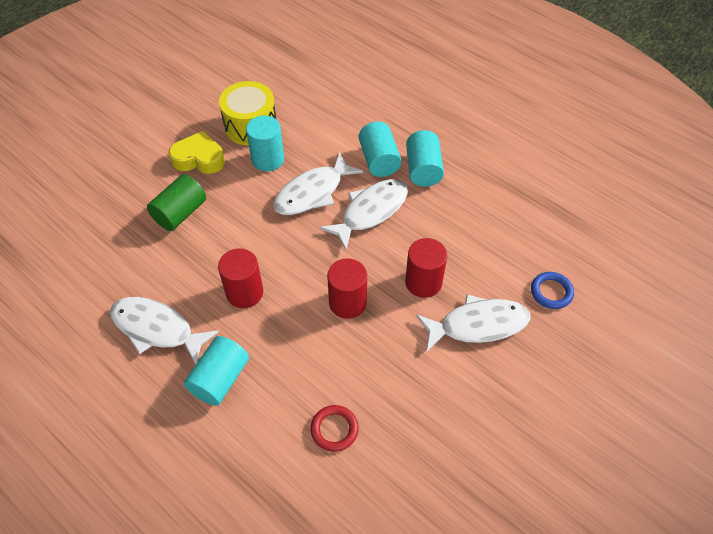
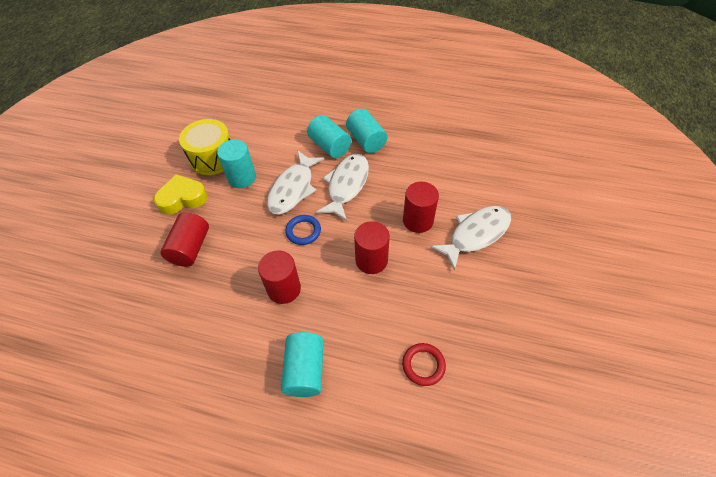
camera: 25 degrees left, 0 degrees up
white fish [110,297,219,365] -> none
green cylinder [147,174,206,231] -> red cylinder [160,212,209,267]
blue ring [531,272,574,309] -> blue ring moved to [285,215,321,245]

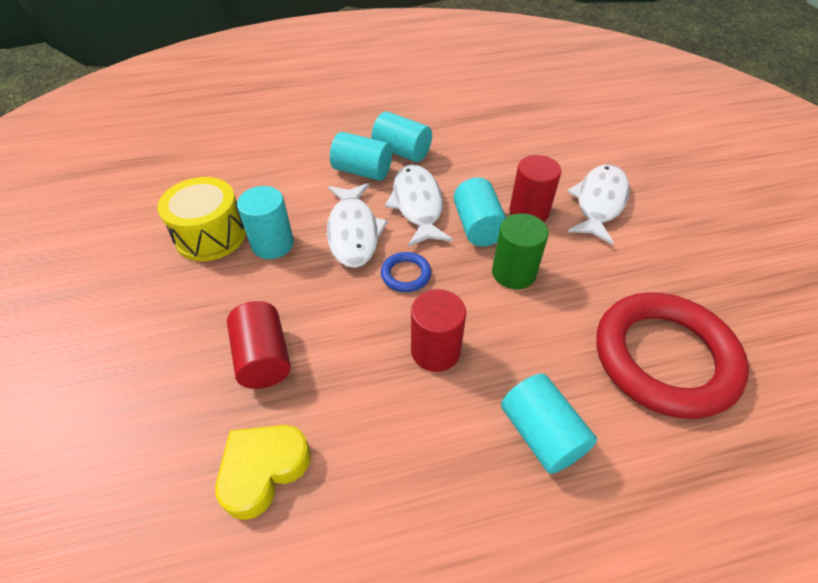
camera: 30 degrees left, 5 degrees down
yellow heart [154,174,208,215] -> yellow heart moved to [215,425,311,520]
red cylinder [354,221,390,274] -> green cylinder [492,213,549,289]
red ring [402,343,446,386] -> red ring [596,292,749,419], size x2.45
none -> turquoise cylinder [454,177,506,247]

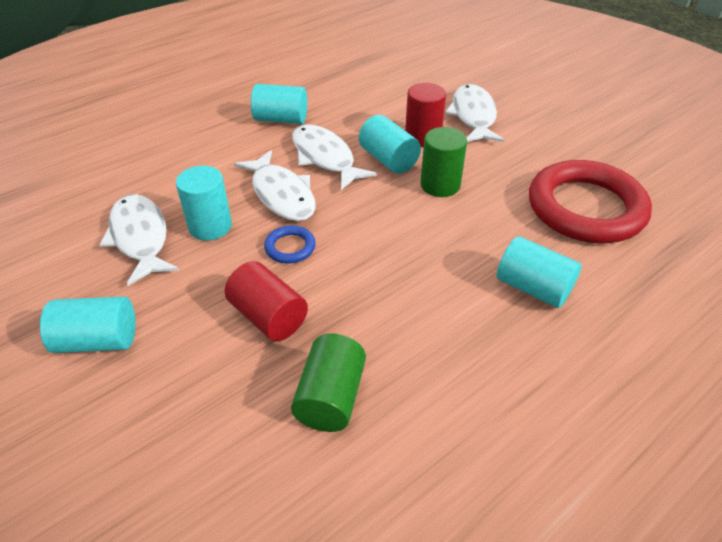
camera: 25 degrees left, 5 degrees down
yellow drum [157,177,246,261] -> white fish [99,194,179,286]
yellow heart [215,425,311,520] -> green cylinder [291,333,366,432]
turquoise cylinder [330,132,392,181] -> turquoise cylinder moved to [40,297,136,353]
blue ring [381,252,431,292] -> blue ring moved to [264,225,316,263]
red cylinder [411,289,466,372] -> none

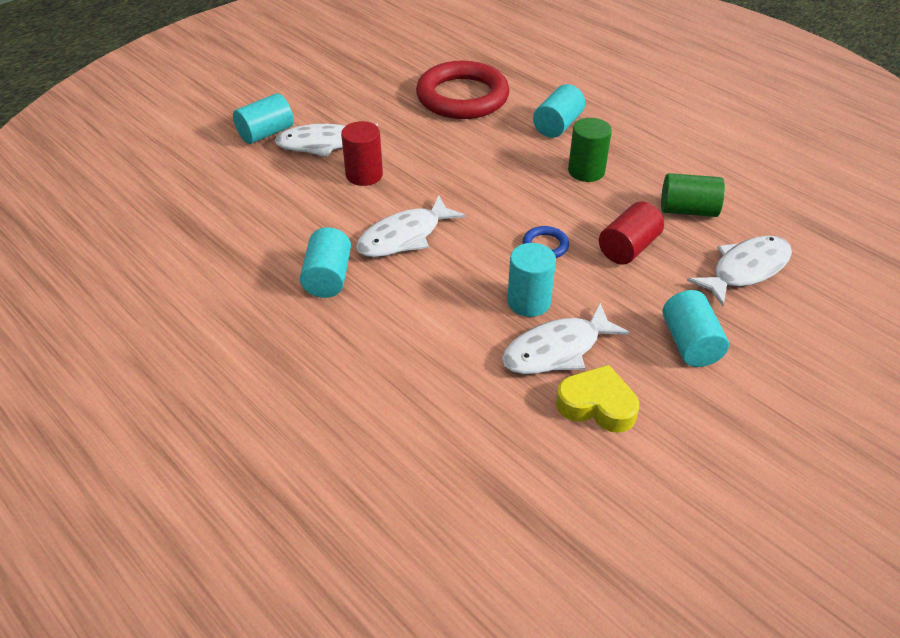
camera: 95 degrees left, 0 degrees up
white fish [234,150,316,221] -> white fish moved to [687,236,792,306]
turquoise cylinder [359,115,421,174] -> turquoise cylinder moved to [233,93,294,144]
green cylinder [421,127,467,197] -> green cylinder moved to [568,118,612,182]
none -> yellow heart [556,365,639,433]

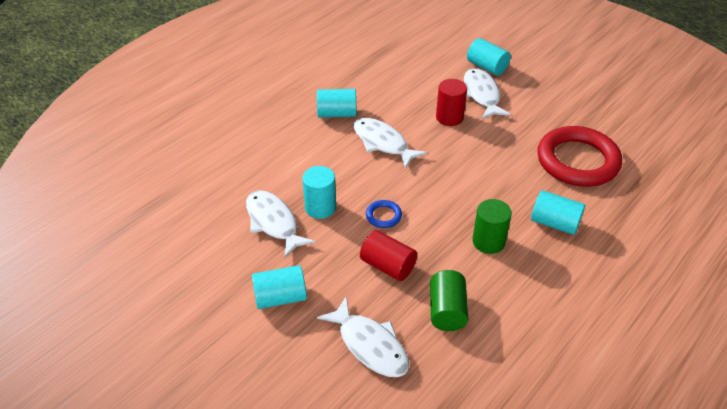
camera: 85 degrees right, 0 degrees up
yellow heart [556,365,639,433] -> none

